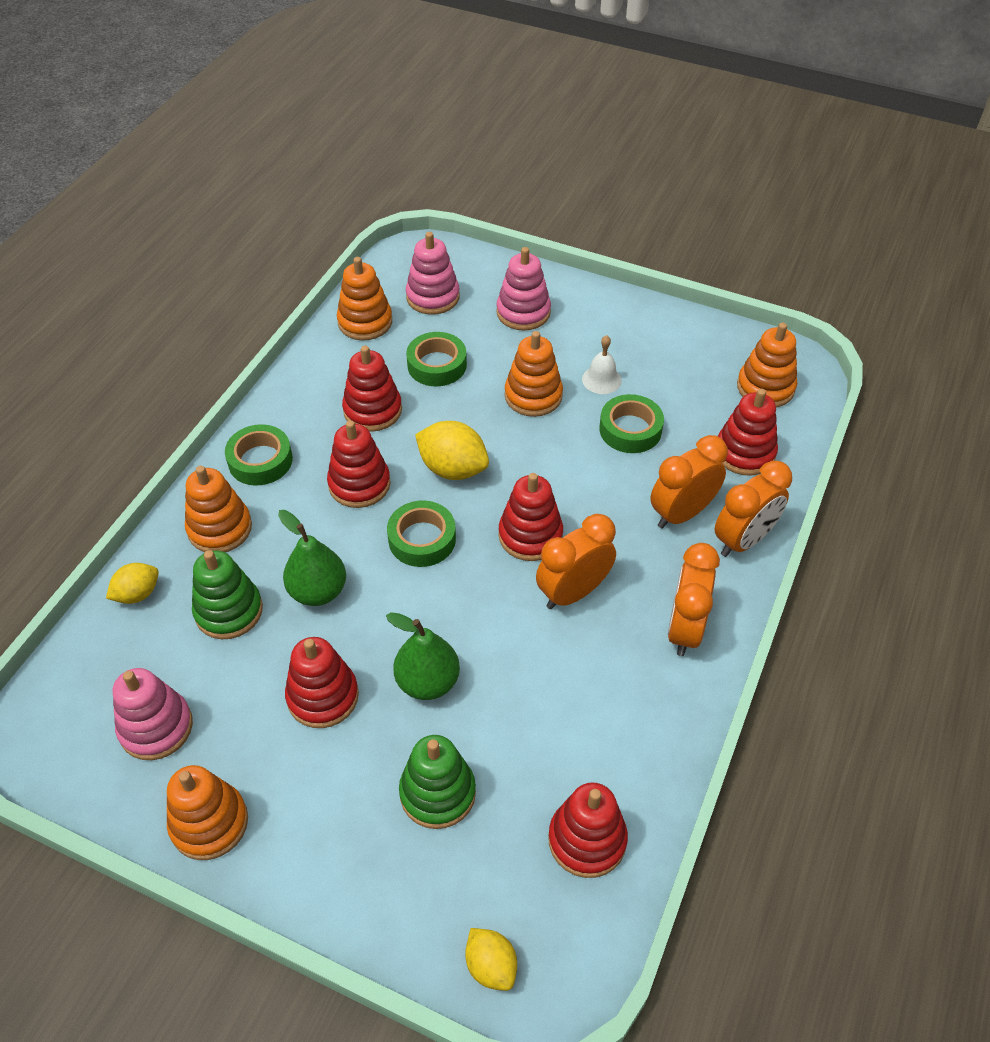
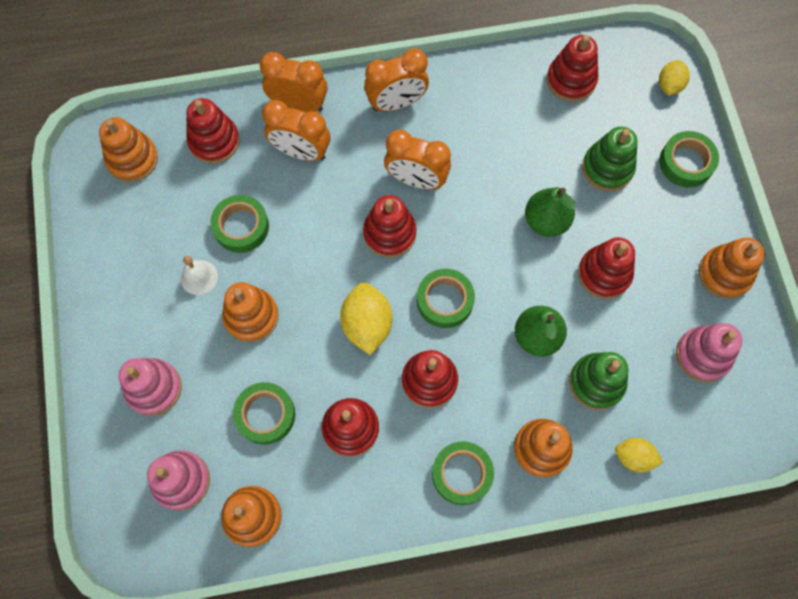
camera: 125 degrees left, 20 degrees up
none -> green tape [659,131,719,188]

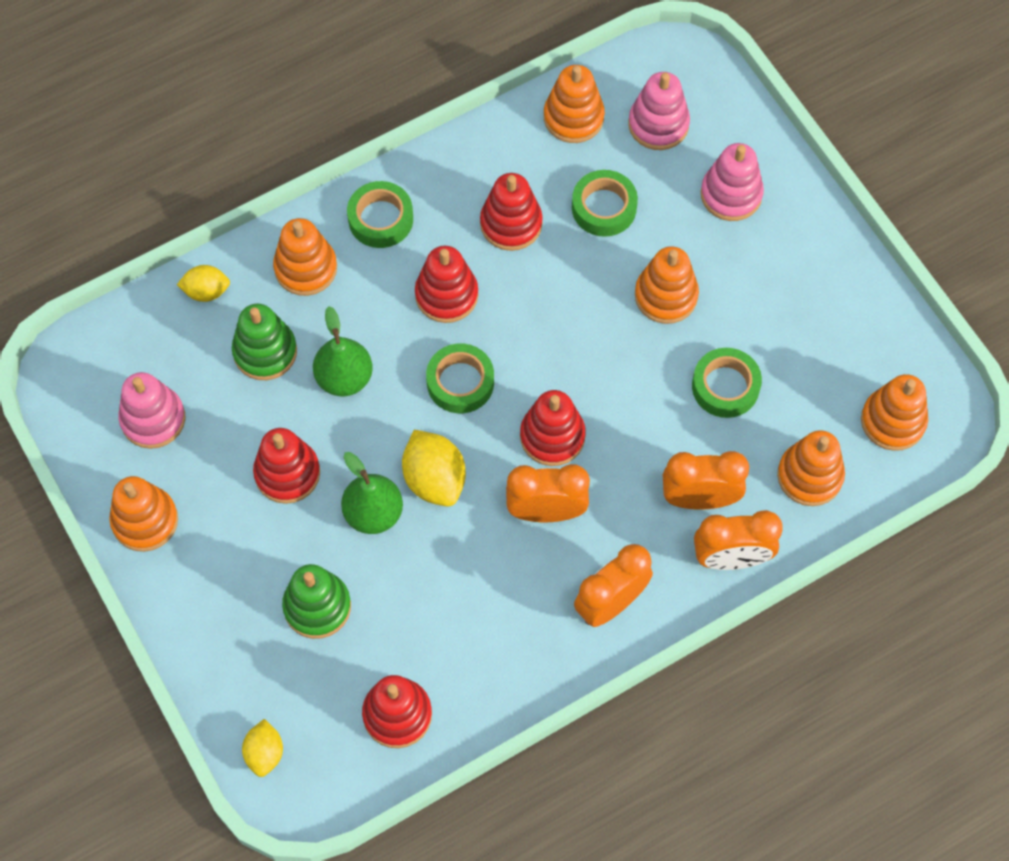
camera: 160 degrees right, 5 degrees down
white bell [181,256,218,295] -> none
red stacking toy [186,98,240,164] -> orange stacking toy [777,430,845,506]
yellow lemon [340,283,392,355] -> yellow lemon moved to [402,430,466,507]
green tape [659,131,719,188] -> none

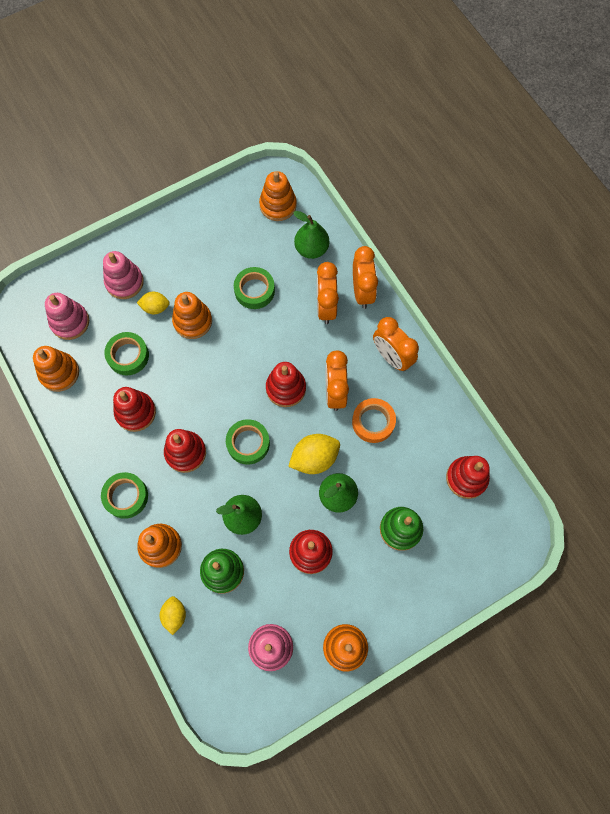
camera: 90 degrees left, 5 degrees up
yellow lemon [242,719,283,777] -> yellow lemon moved to [137,291,170,314]
orange stacking toy [777,430,845,506] -> green pear [293,211,329,259]
none -> orange tape [352,398,396,443]

